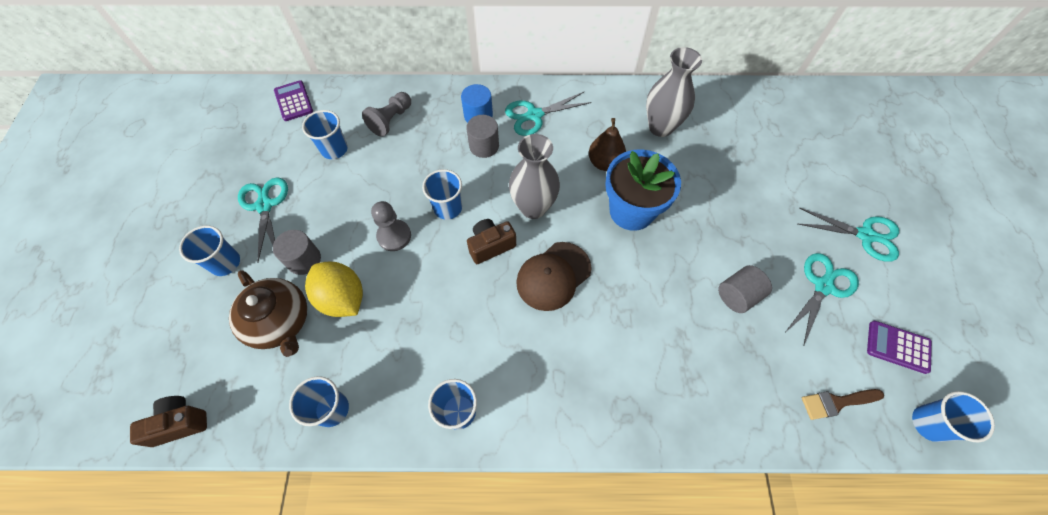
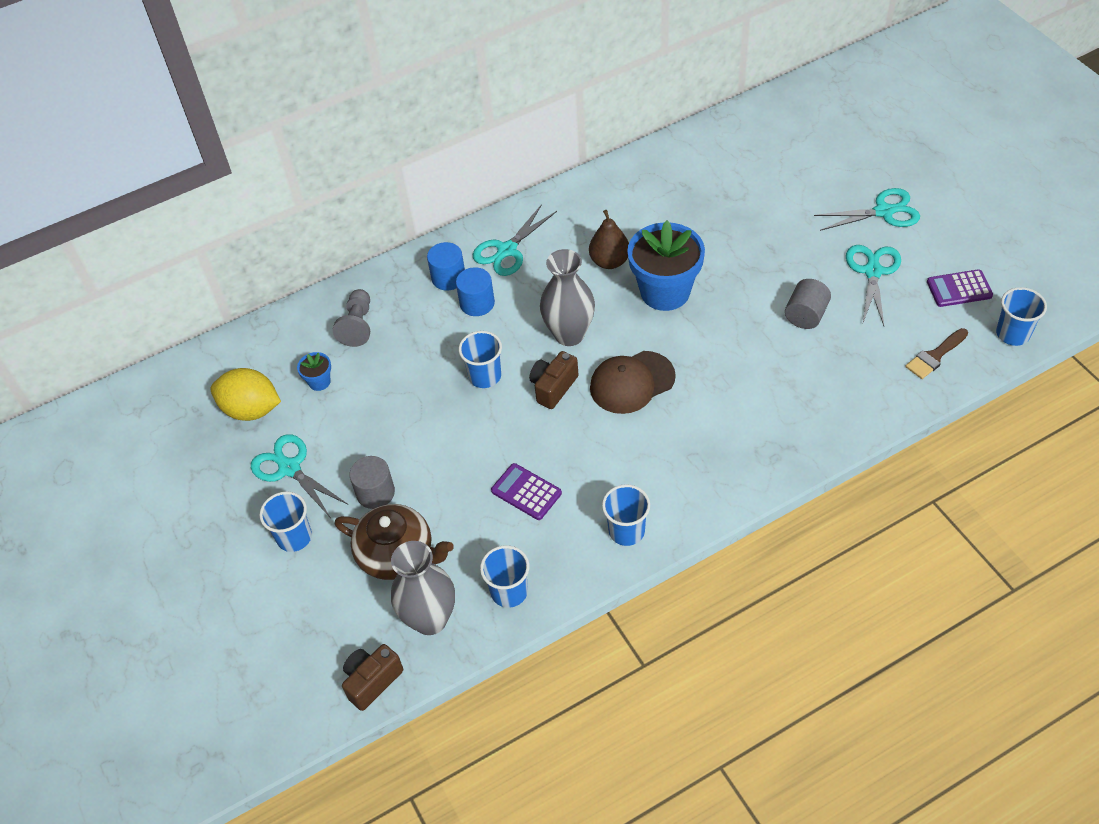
camera: 25 degrees left, 10 degrees down
purple calculator [274,80,313,121] -> purple calculator moved to [491,463,562,520]
blue cup [302,110,348,159] -> blue flower pot [297,352,331,391]
yellow lemon [305,262,363,317] -> yellow lemon moved to [210,368,281,421]
grey pawn [371,201,411,251] -> none
grey cylinder [466,115,499,158] -> blue cylinder [456,267,495,316]
brown cap [516,242,592,311] -> brown cap turned 45 degrees clockwise [590,351,676,414]
grey vase [646,47,702,137] -> grey vase moved to [391,541,455,635]

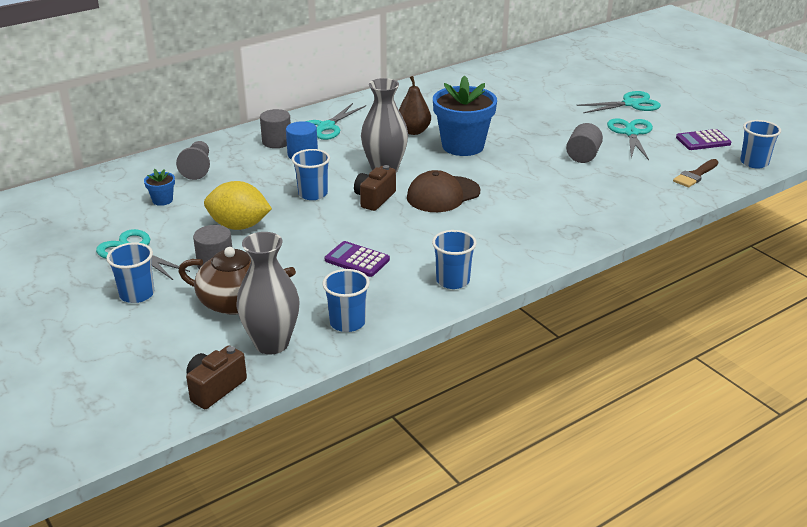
camera: 10 degrees left, 20 degrees down
yellow lemon [210,368,281,421] -> yellow lemon moved to [204,181,272,230]
blue cylinder [427,242,465,290] -> grey cylinder [260,109,291,148]

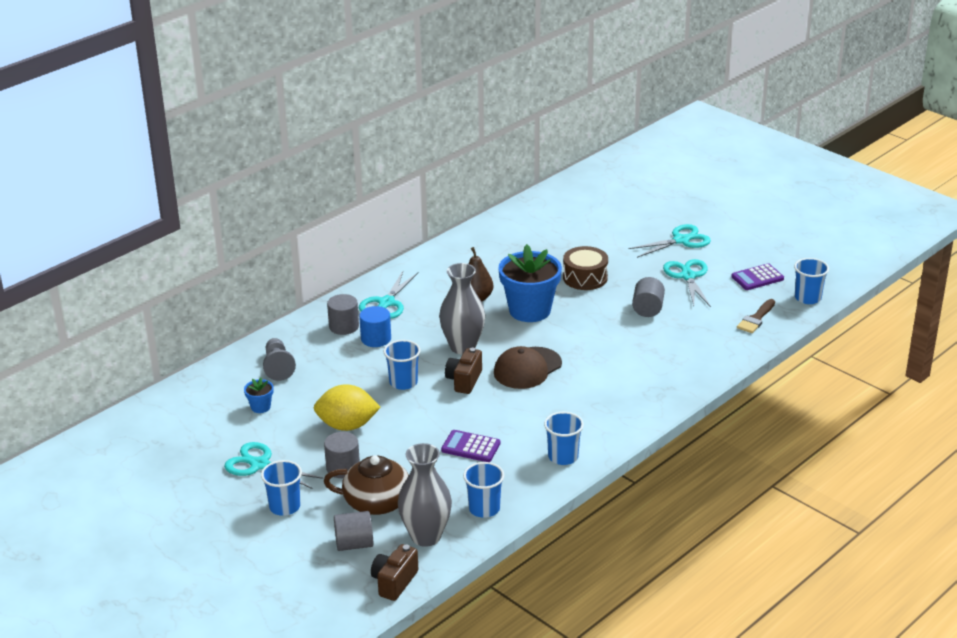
camera: 10 degrees left, 0 degrees up
none -> grey cylinder [334,511,373,551]
none -> brown drum [563,246,608,290]

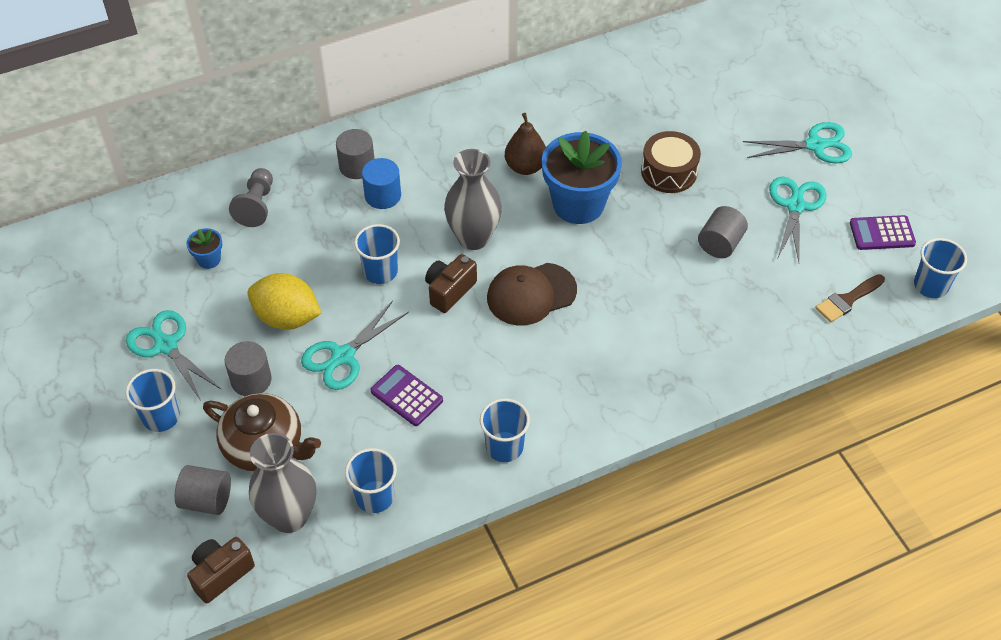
camera: 20 degrees right, 20 degrees up
turquoise scissors [359,271,418,319] -> turquoise scissors moved to [301,301,409,390]

